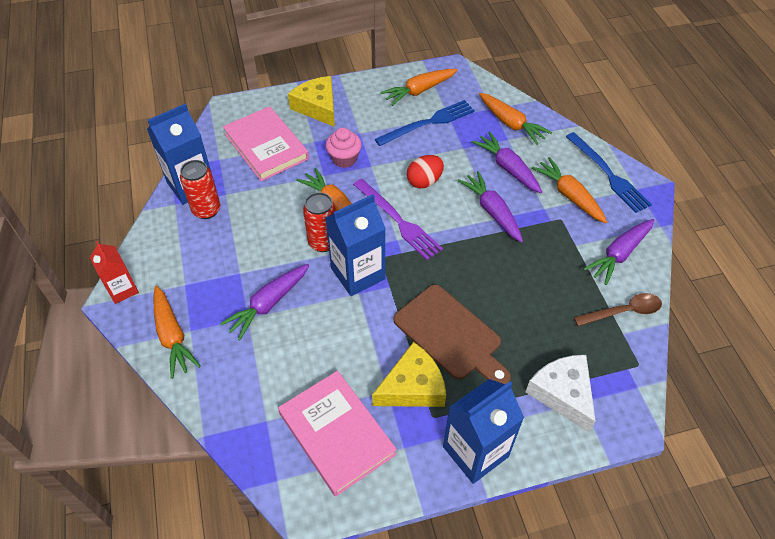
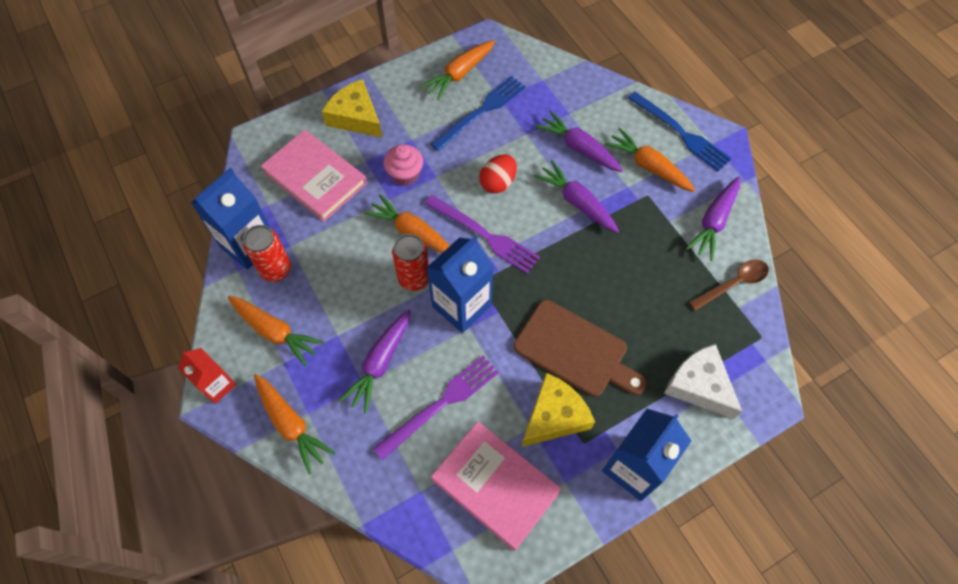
camera: 15 degrees left, 10 degrees up
orange carrot [479,93,552,145] -> orange carrot moved to [228,296,324,366]
none -> purple fork [373,355,499,460]

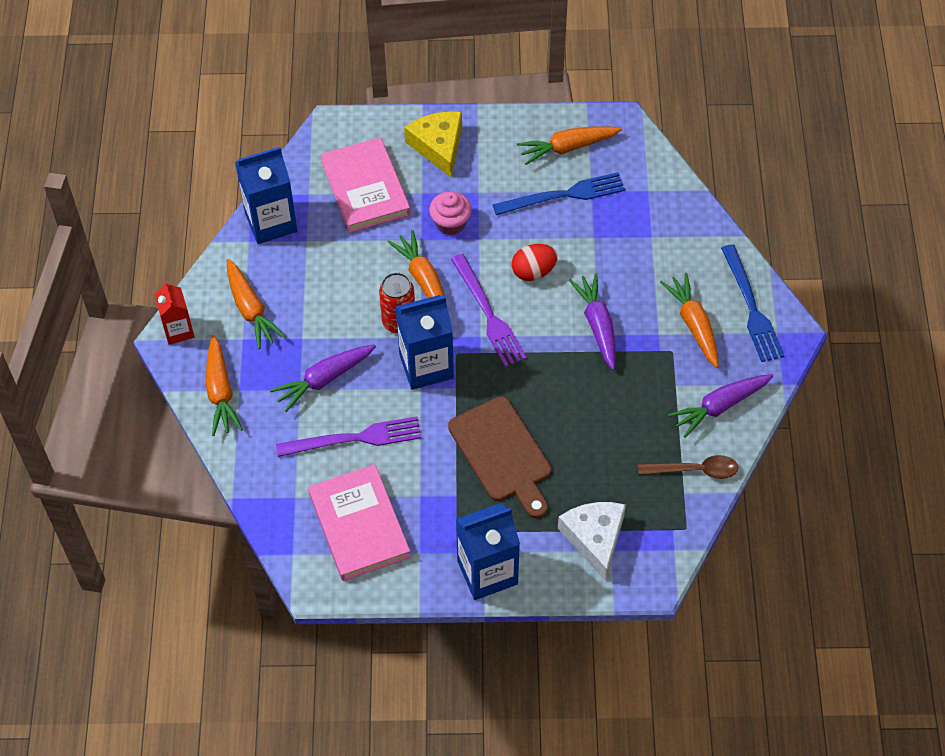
camera: 30 degrees right, 5 degrees down
red can [243,225,291,282] -> none
yellow cheese [522,373,595,447] -> none
purple carrot [535,110,623,172] -> none

